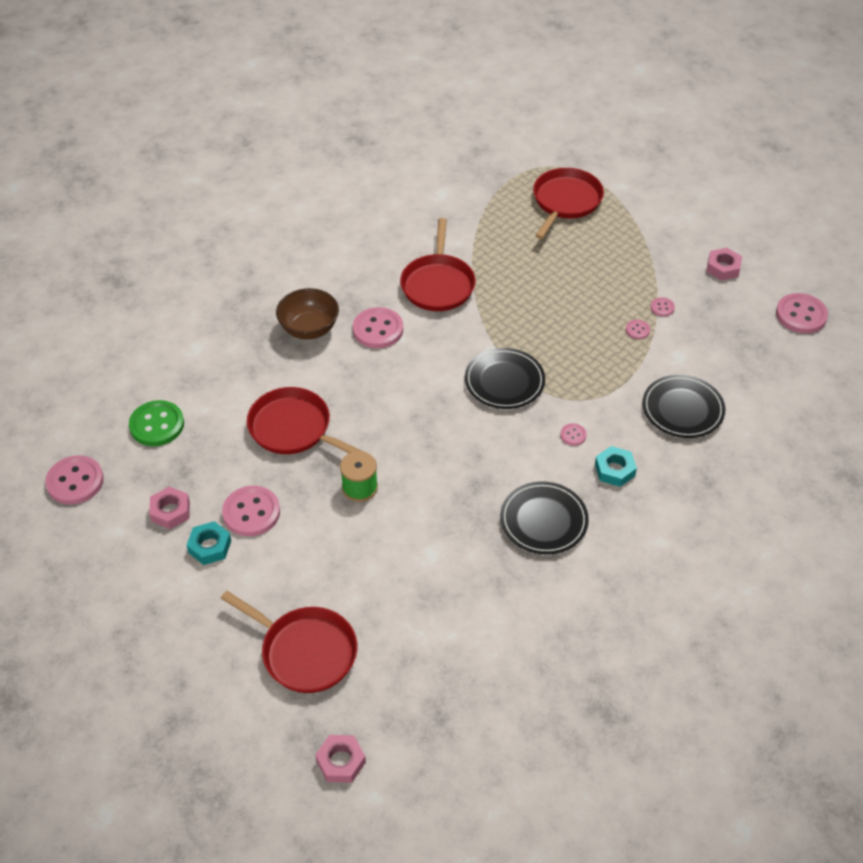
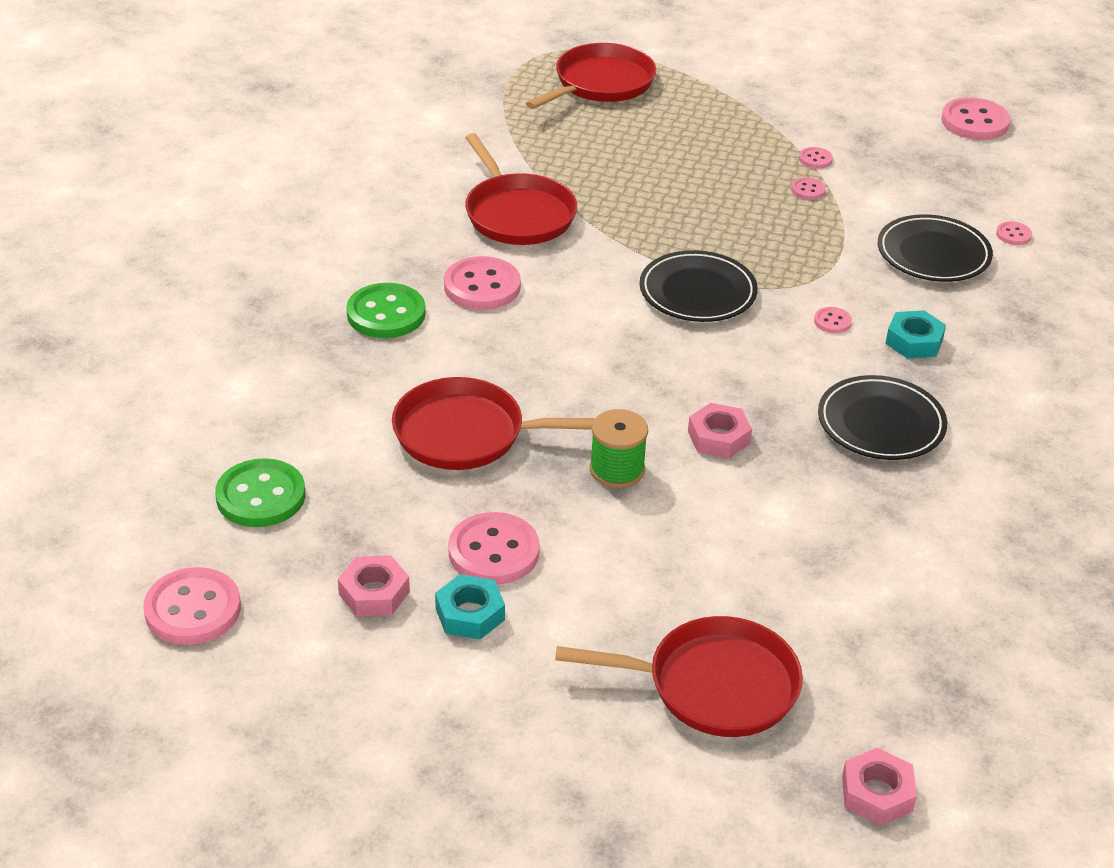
camera: 30 degrees left, 10 degrees down
brown bowl [276,288,339,339] -> green button [346,283,426,338]
red pan [533,168,604,239] -> red pan turned 45 degrees clockwise [526,43,656,109]
pink nut [706,248,742,281] -> pink nut moved to [688,403,752,459]
none -> pink button [996,221,1032,245]

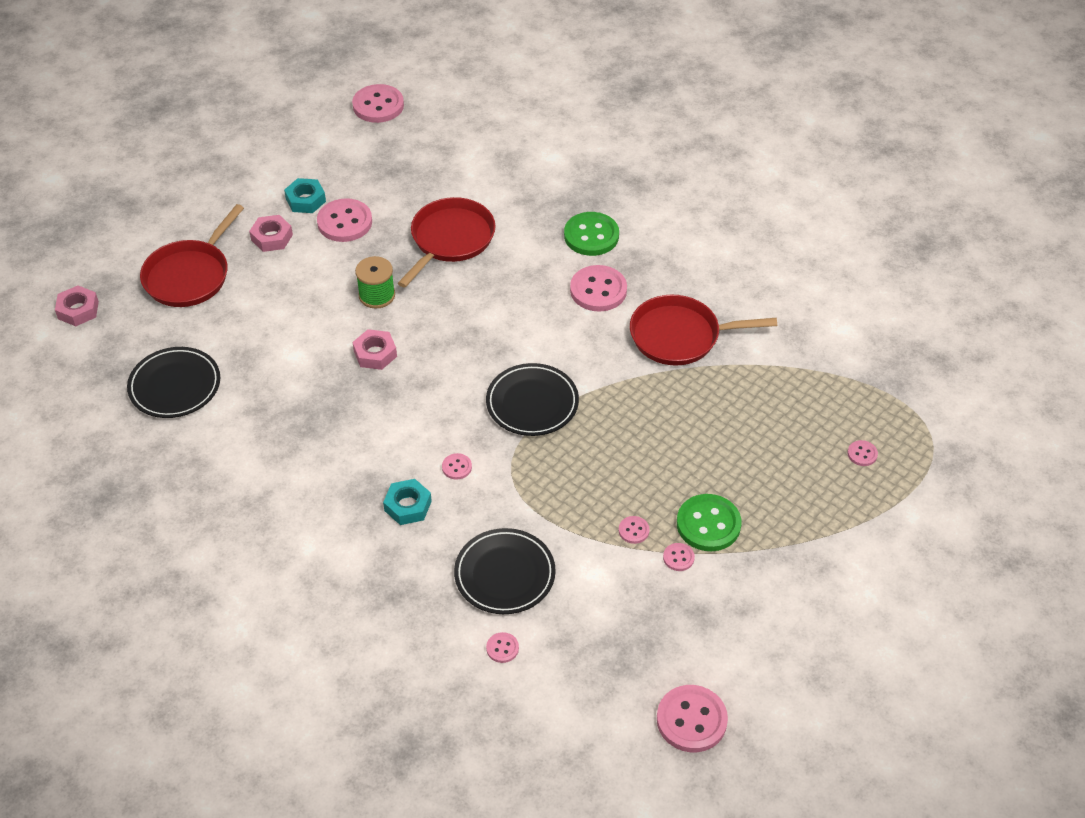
camera: 115 degrees right, 10 degrees up
green button [215,458,305,527] -> green button moved to [677,494,741,551]
pink nut [338,555,410,616] -> pink nut moved to [249,215,293,252]
red pan [526,43,656,109] -> pink button [848,440,878,466]
black plate [818,375,947,460] -> black plate moved to [127,347,220,418]

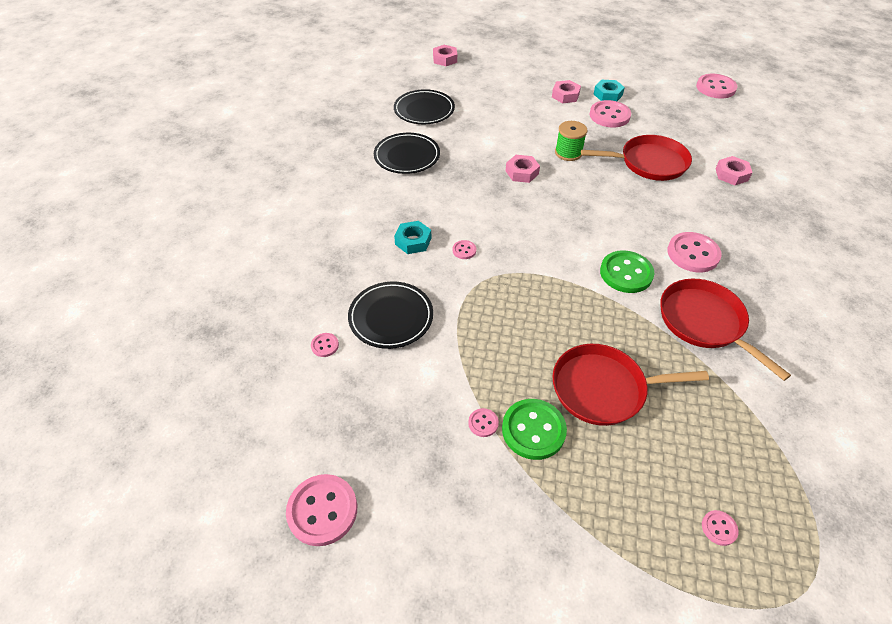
camera: 60 degrees right, 0 degrees up
red pan [140,204,244,307] -> red pan moved to [552,344,709,426]
black plate [486,363,579,436] -> black plate moved to [374,133,440,174]
green button [564,212,619,256] -> green button moved to [600,250,654,293]
pink button [619,516,650,544] -> none
none -> pink nut [715,156,753,185]

